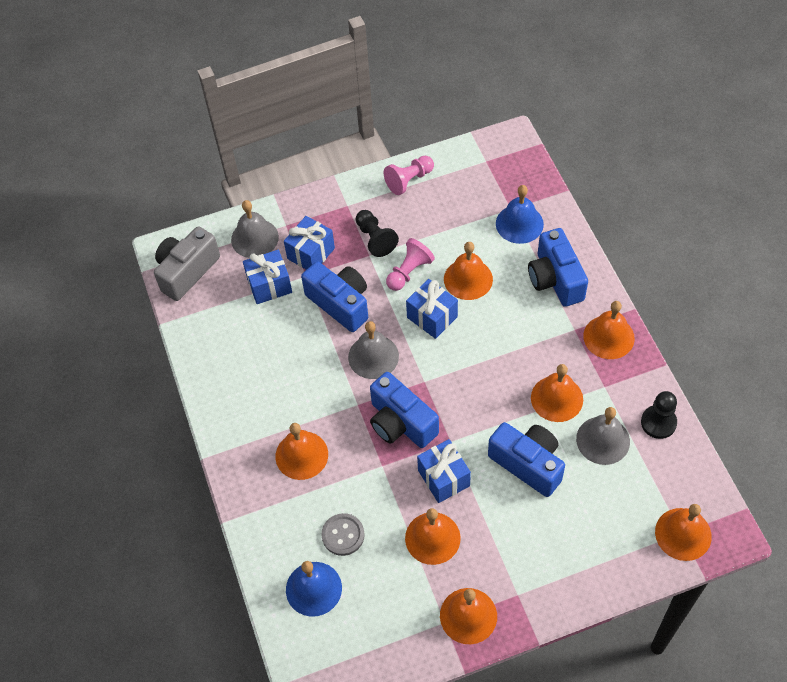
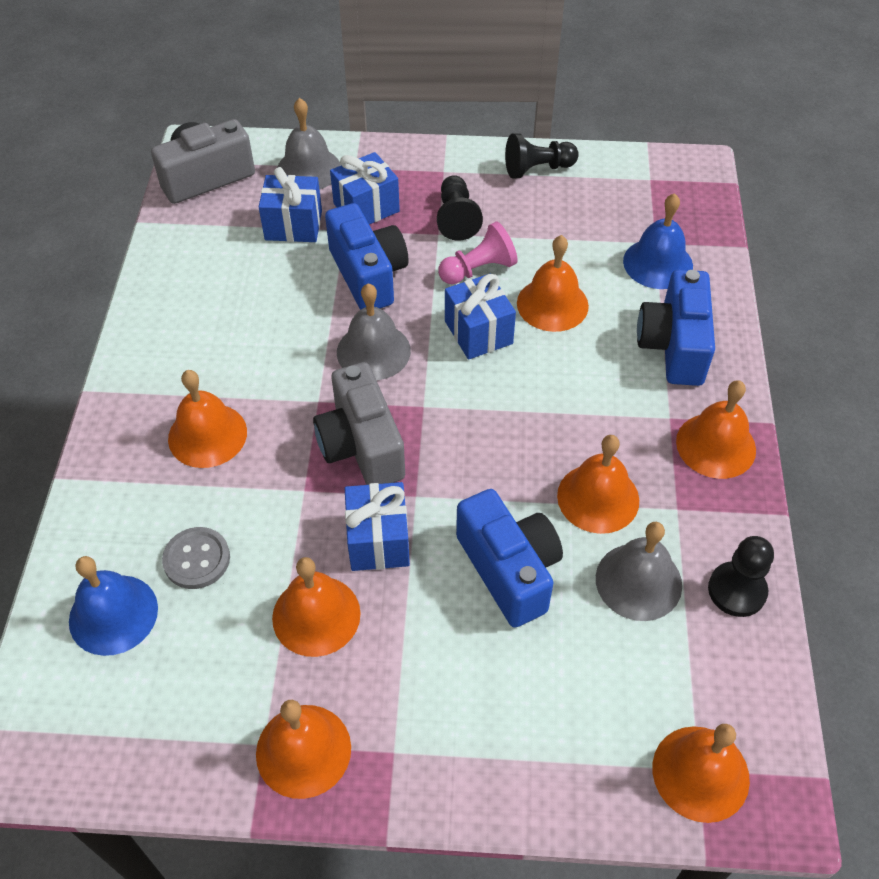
camera: 20 degrees right, 5 degrees down
blue camera [370,372,439,448] -> grey camera [313,362,405,485]
pink pawn [384,156,434,195] -> black pawn [505,133,579,178]

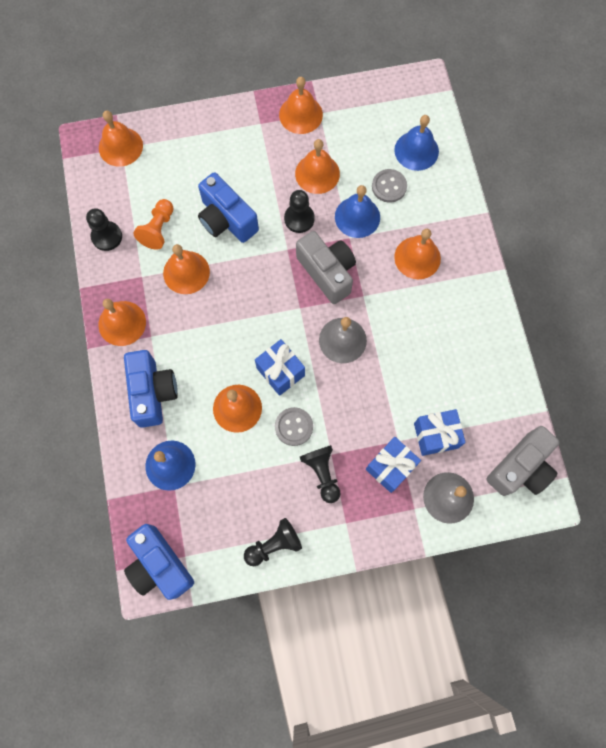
camera: 165 degrees right, 20 degrees up
blue camera [325,203,408,310] -> blue camera moved to [124,524,194,600]
blue gift [345,482,410,571] -> black pawn [284,190,315,233]
pink pawn [438,221,518,284] -> grey button [275,407,313,446]
grey bell [596,522,682,621] -> orange pawn [133,199,174,250]
none -> blue bell [335,185,380,238]

